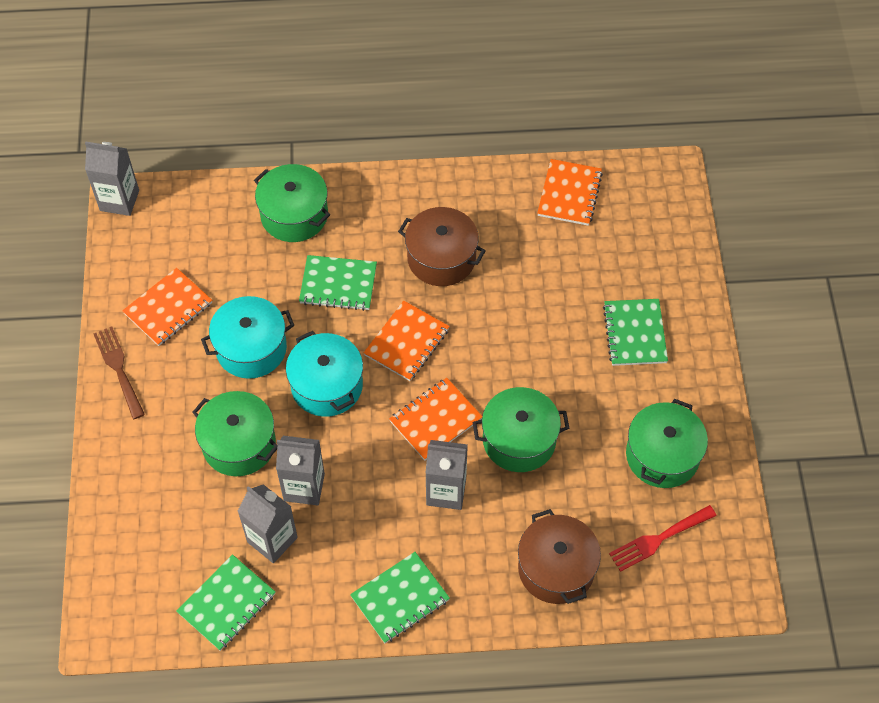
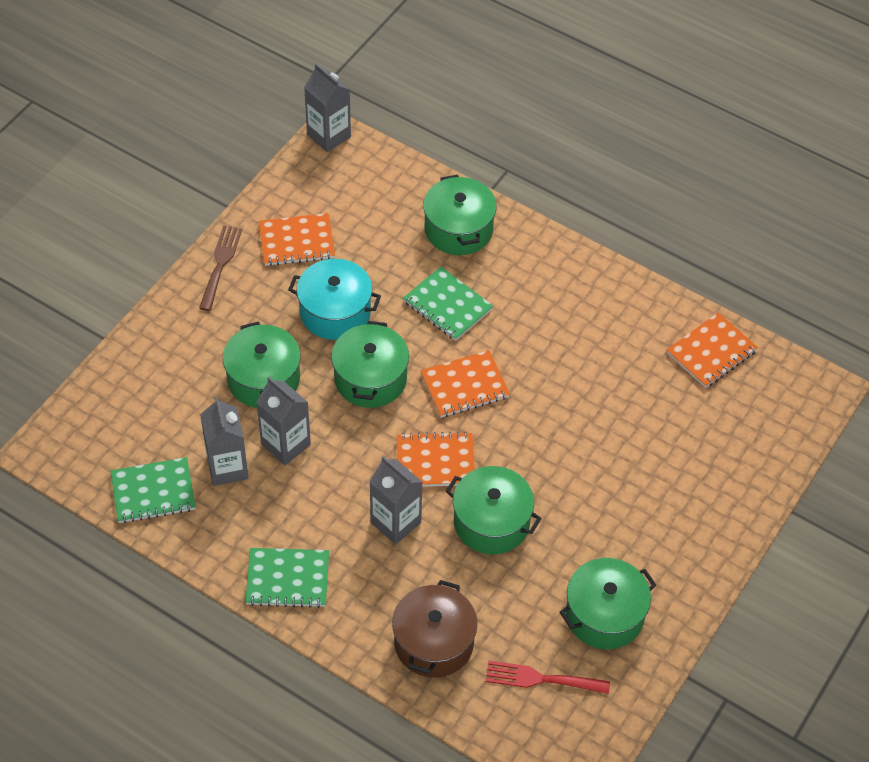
camera: 35 degrees right, 5 degrees down
turquoise pot [286,331,363,417] -> green pot [331,321,409,408]
brown pot [398,207,486,286] -> none
green notebook [603,299,668,366] -> none

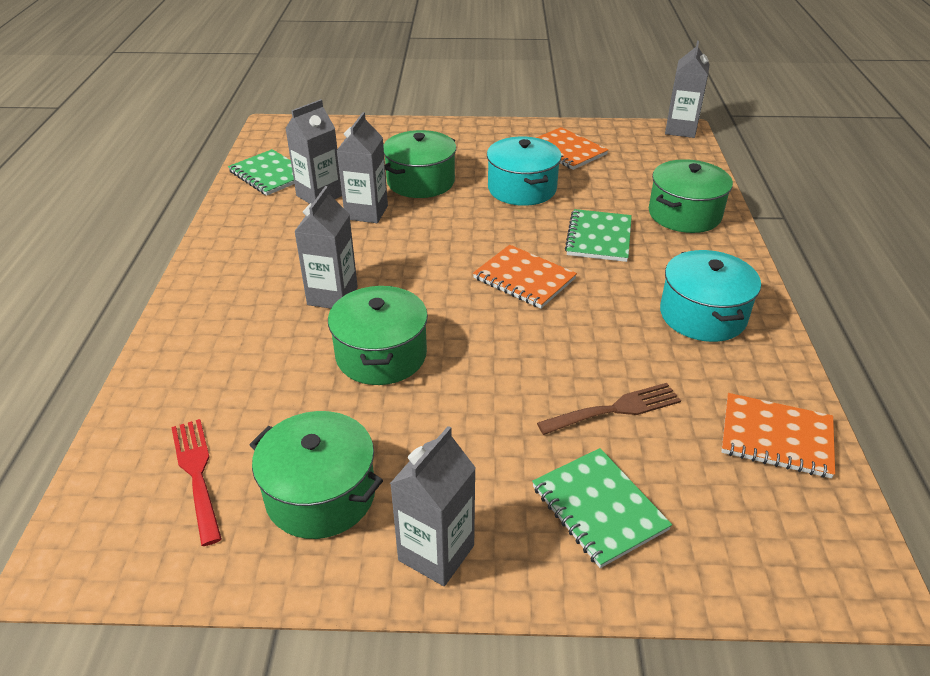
camera: 60 degrees right, 15 degrees down
brown fork [199,225,242,311] -> brown fork moved to [537,383,681,435]
green notebook [245,548,329,608] -> green notebook moved to [532,448,672,568]
green pot [331,321,409,408] -> none
brown pot [392,580,477,678] -> none
orange notebook [397,432,475,487] -> none
none -> grey carton [390,426,476,586]
none -> turquoise pot [660,250,761,342]

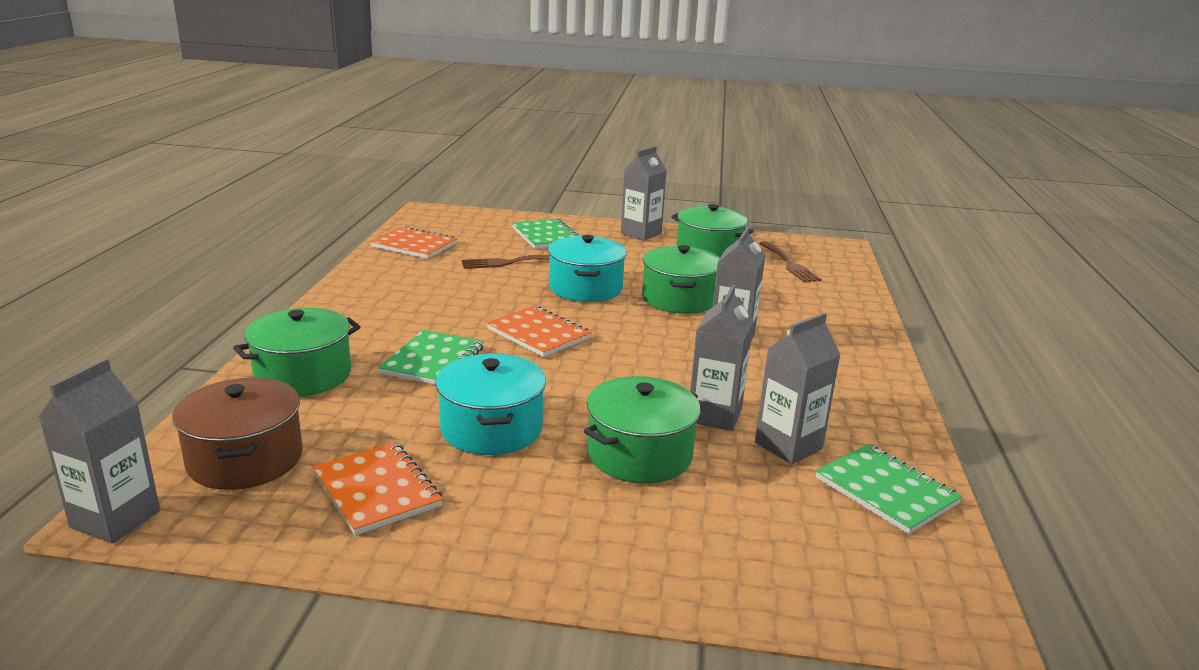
camera: 175 degrees left, 15 degrees down
red fork [171,419,222,546] -> brown fork [759,241,821,282]
turquoise pot [660,250,761,342] -> turquoise pot moved to [548,235,627,302]
none -> brown pot [172,377,303,490]

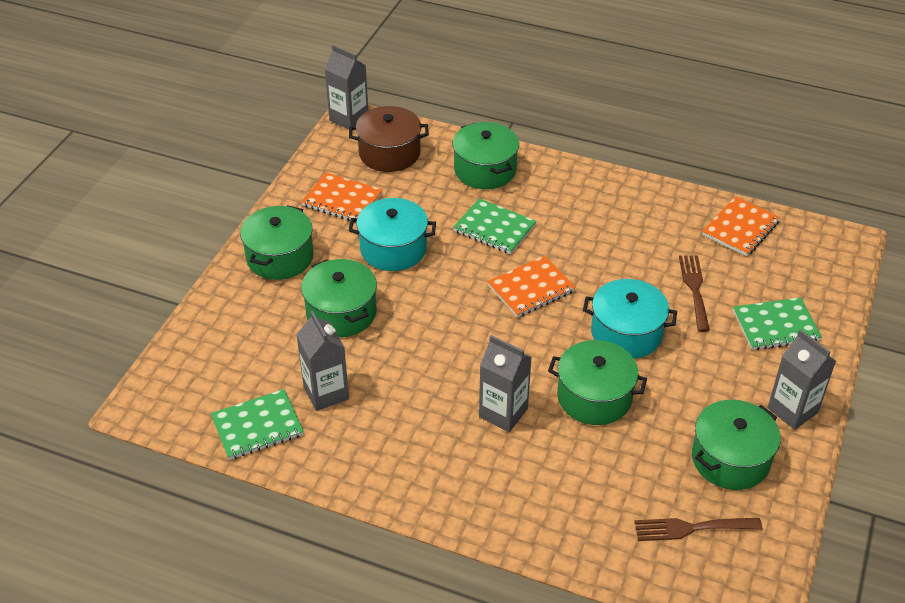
camera: 105 degrees right, 20 degrees up
orange notebook [312,442,443,535] -> orange notebook turned 45 degrees clockwise [302,172,383,223]
grey carton [690,285,754,431] -> none
none -> green pot [240,205,314,280]

